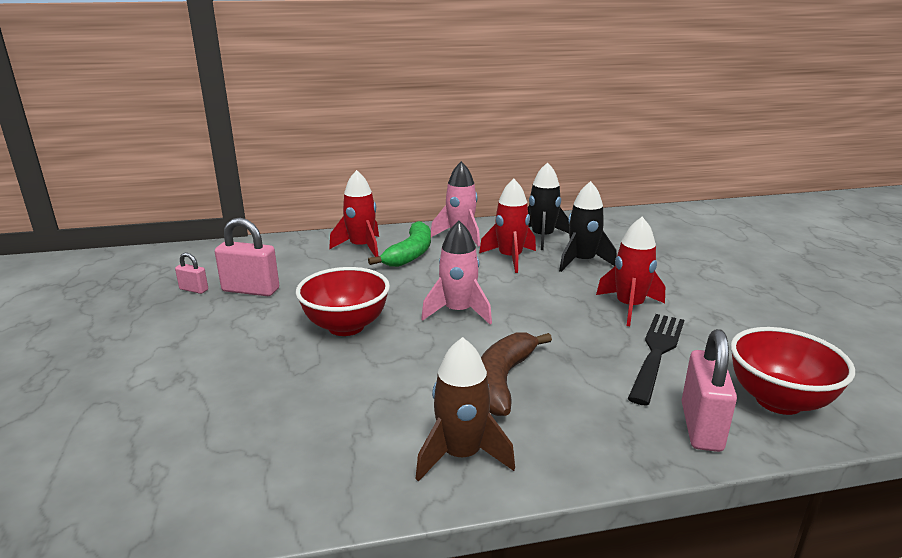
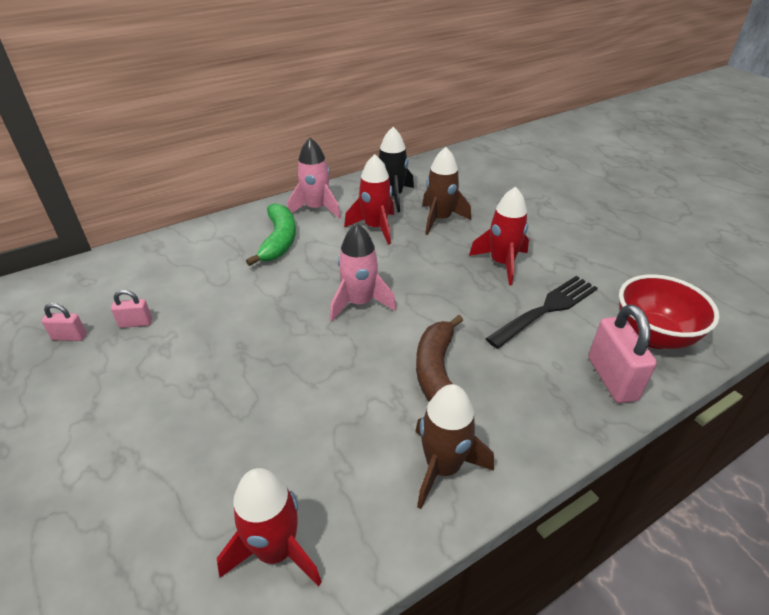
camera: 20 degrees left, 15 degrees up
pink padlock [215,218,279,296] -> pink padlock [111,290,152,328], size x0.53
red bowl [296,267,390,336] -> none
red rocket [329,170,379,257] -> red rocket moved to [217,468,322,586]
black rocket [559,181,617,272] -> brown rocket [422,147,471,235]
black fork [628,314,684,406] -> black fork turned 45 degrees clockwise [485,276,598,349]

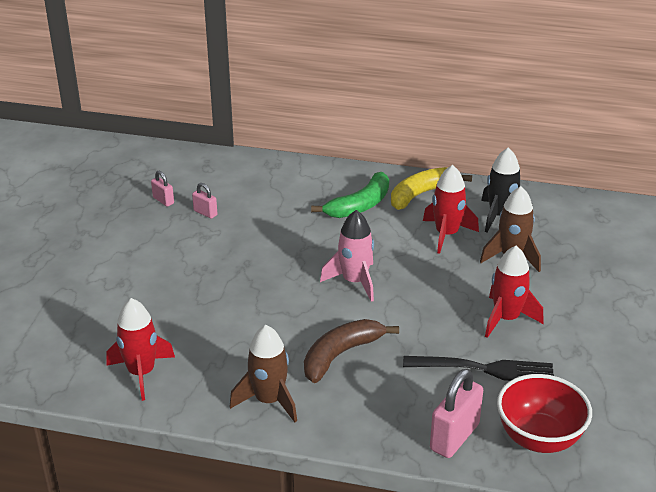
camera: 45 degrees right, 5 degrees down
pink rocket [287,137,341,219] -> yellow banana [391,167,472,210]

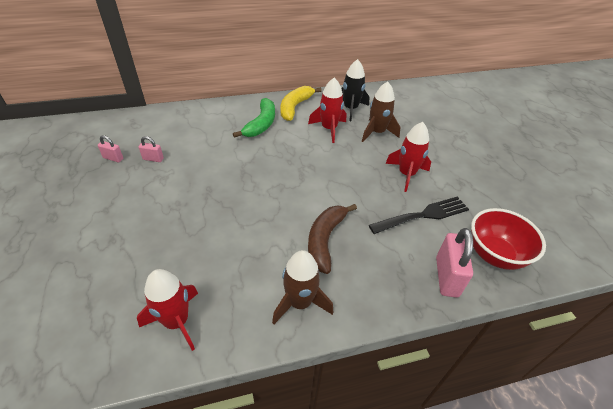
camera: 30 degrees left, 10 degrees up
pink rocket [320,210,374,302] -> none

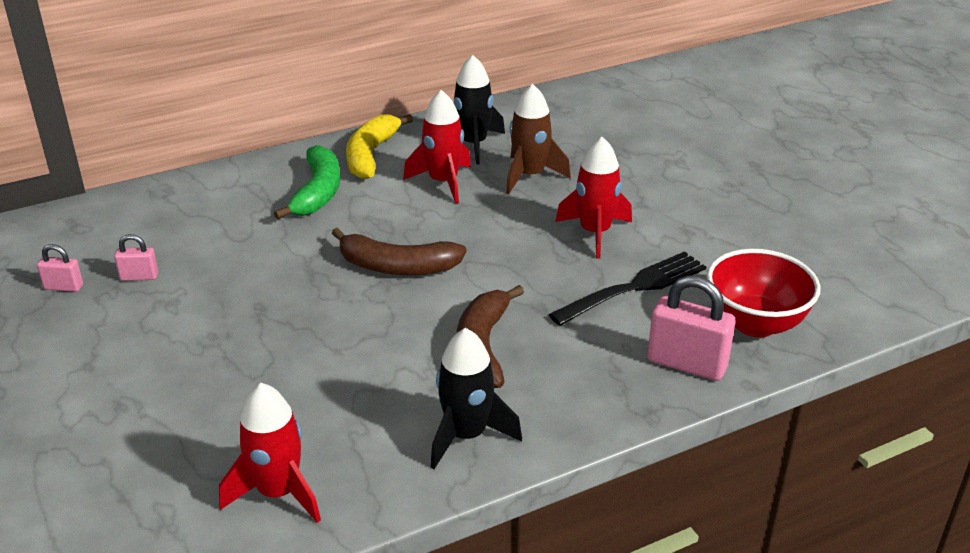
camera: 10 degrees left, 10 degrees down
brown rocket [272,250,333,324] -> black rocket [431,328,522,469]
pink padlock [436,228,473,298] -> pink padlock turned 60 degrees counterclockwise [647,275,736,381]
none -> brown banana [332,228,467,276]

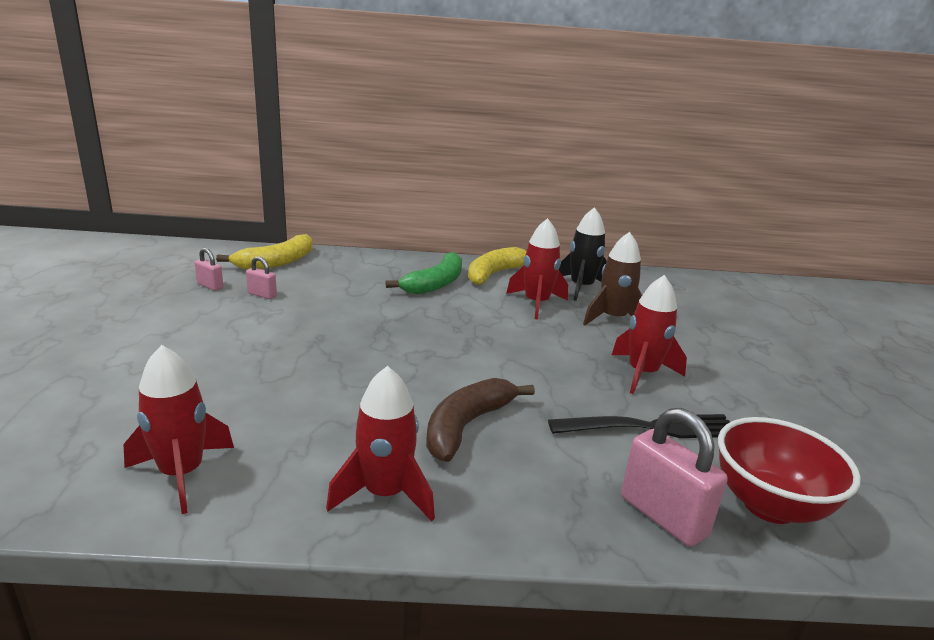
camera: 25 degrees right, 10 degrees down
brown banana [332,228,467,276] -> none
black rocket [431,328,522,469] -> red rocket [326,366,435,521]
none -> yellow banana [216,234,312,270]

